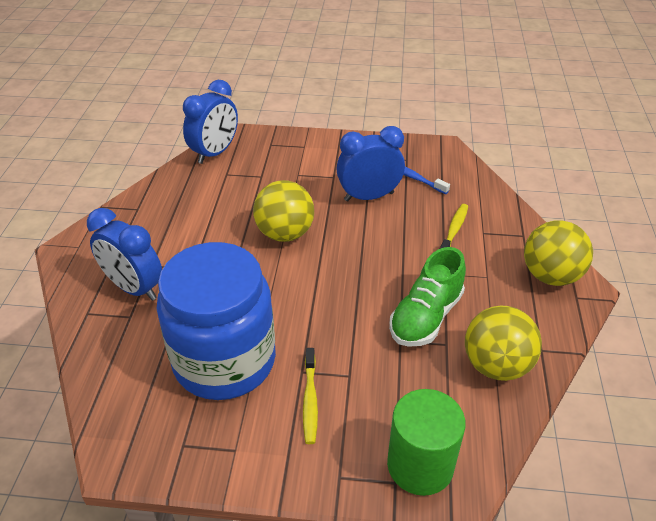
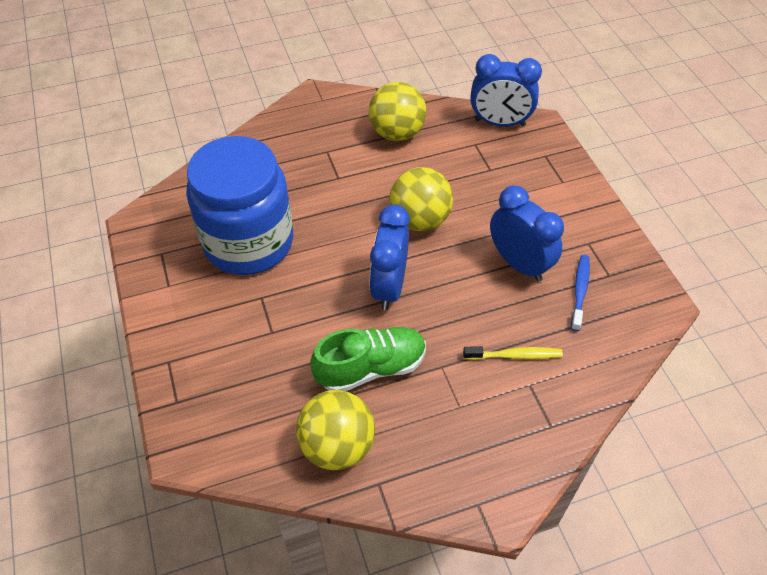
camera: 65 degrees right, 10 degrees up
blue clock [87,208,162,301] -> blue clock moved to [370,204,410,310]
yellow toothbrush [303,348,318,444] -> none
green cylinder [387,389,466,496] -> none
green shoe [389,247,466,347] -> green shoe turned 150 degrees clockwise [310,327,426,391]
yellow ball [524,220,593,286] -> yellow ball moved to [369,82,426,141]

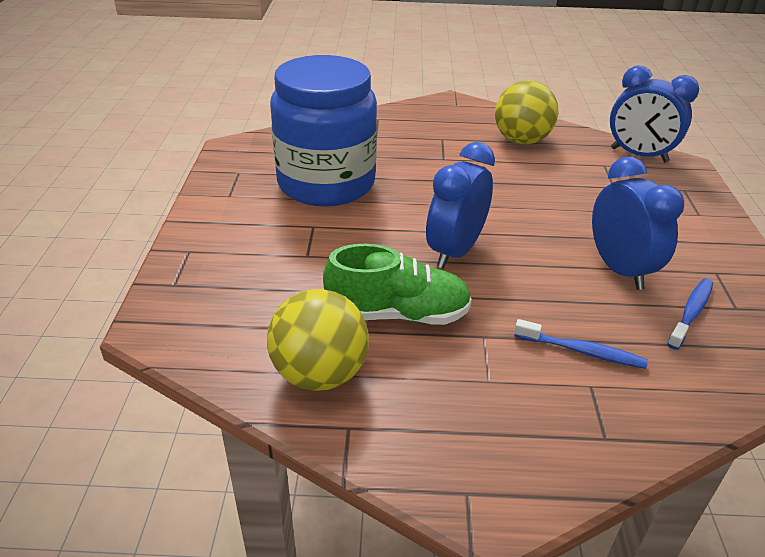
camera: 20 degrees right, 15 degrees down
yellow ball [389,167,453,231] -> none
yellow toothbrush [463,346,563,360] -> blue toothbrush [514,319,648,369]

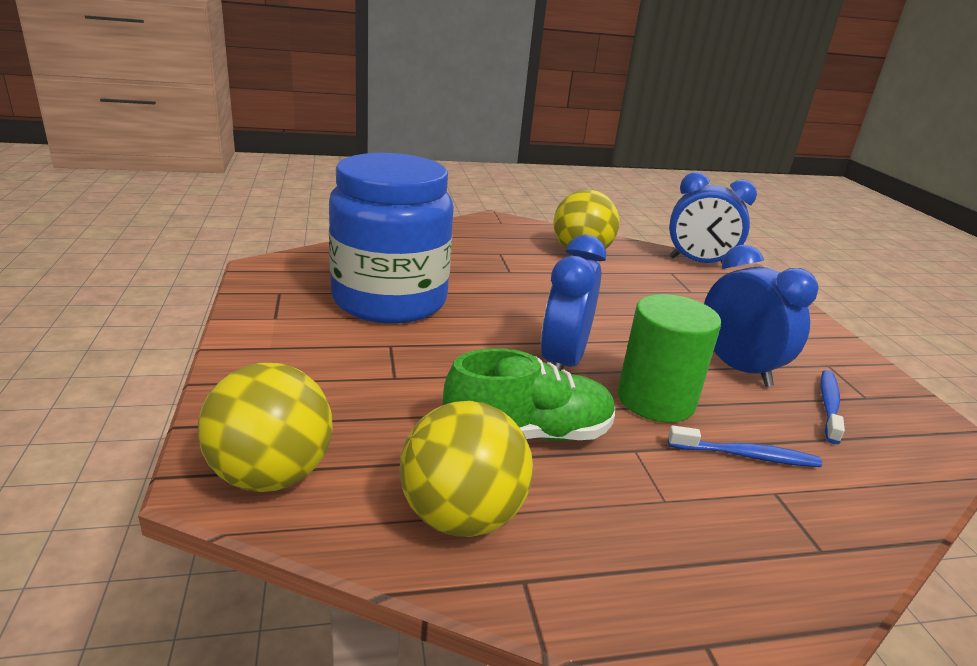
camera: 15 degrees left, 10 degrees down
none -> yellow ball [198,363,333,492]
none -> green cylinder [617,294,721,423]

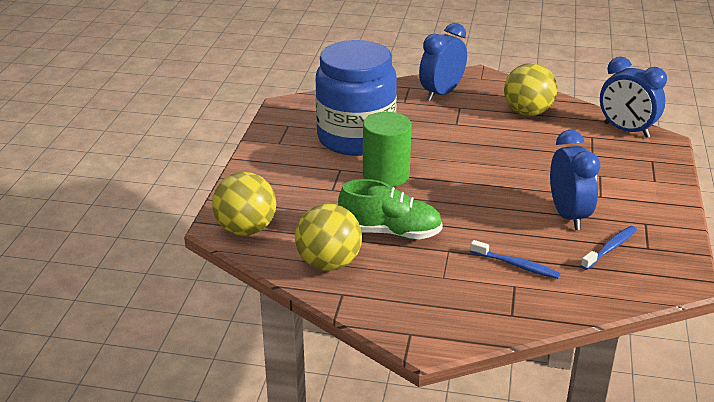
camera: 25 degrees right, 5 degrees up
blue clock [541,235,606,371] -> blue clock moved to [419,23,467,101]
green cylinder [617,294,721,423] -> green cylinder moved to [363,112,411,187]

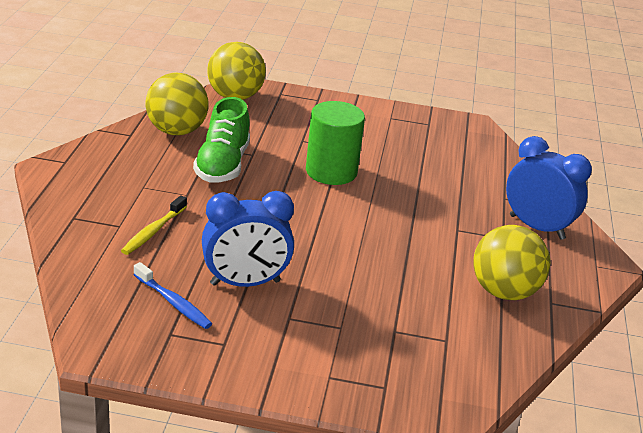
camera: 85 degrees right, 0 degrees up
blue jar [316,40,397,156] -> none
blue toothbrush [470,240,560,279] -> yellow toothbrush [121,195,187,255]
blue clock [600,57,667,138] -> none

